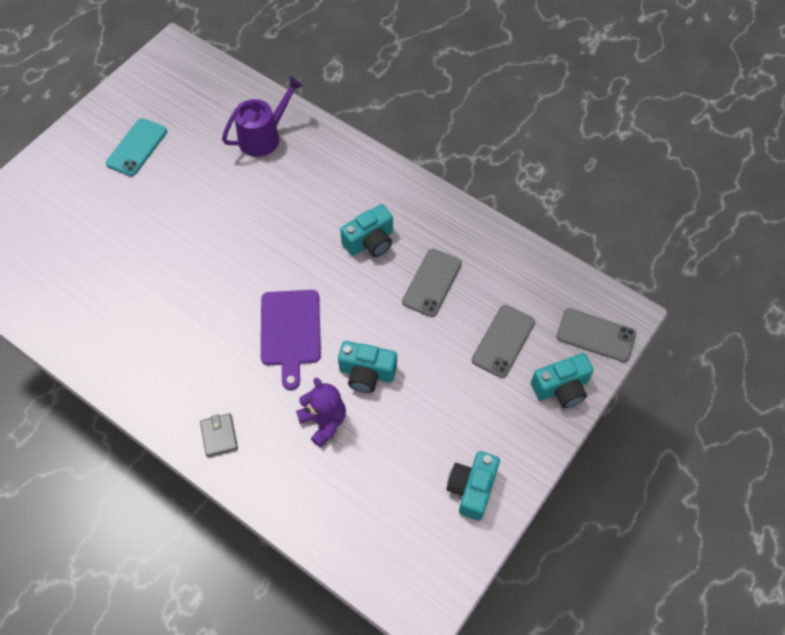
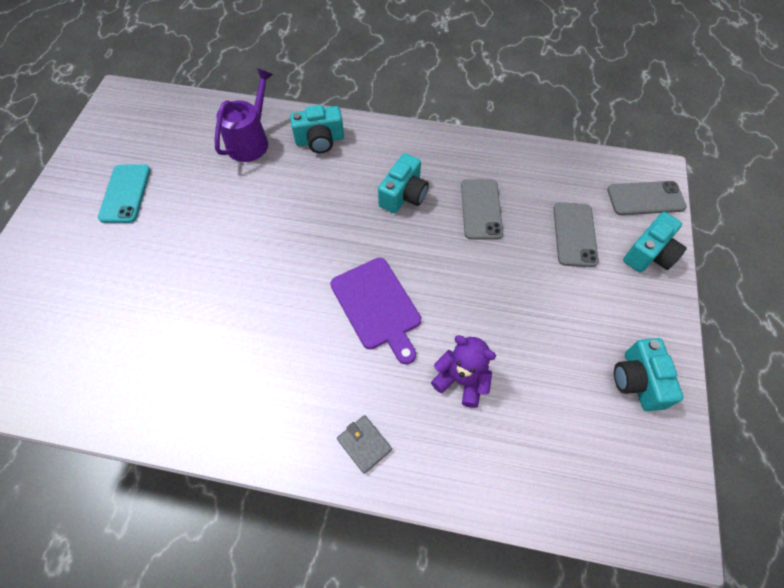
camera: 25 degrees left, 0 degrees up
turquoise camera [338,341,397,393] -> turquoise camera moved to [290,105,344,153]

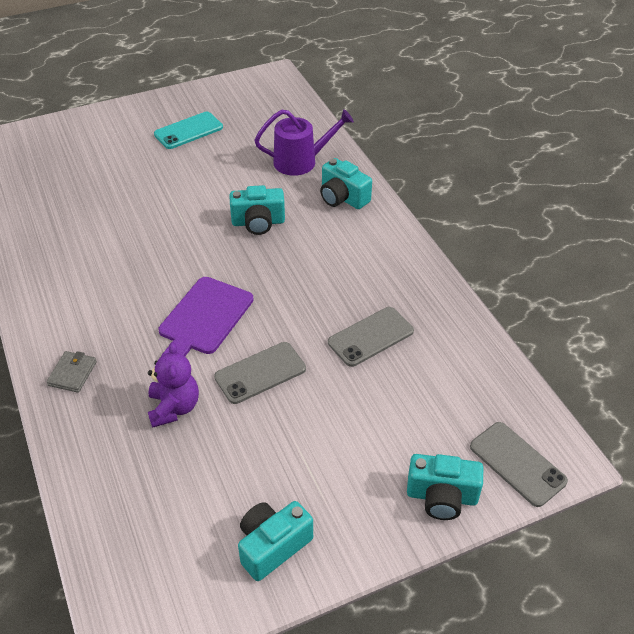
camera: 55 degrees right, 15 degrees down
turquoise camera [378,153,429,213] -> turquoise camera moved to [230,185,285,235]
grey phone [553,202,599,267] -> grey phone moved to [214,342,306,404]

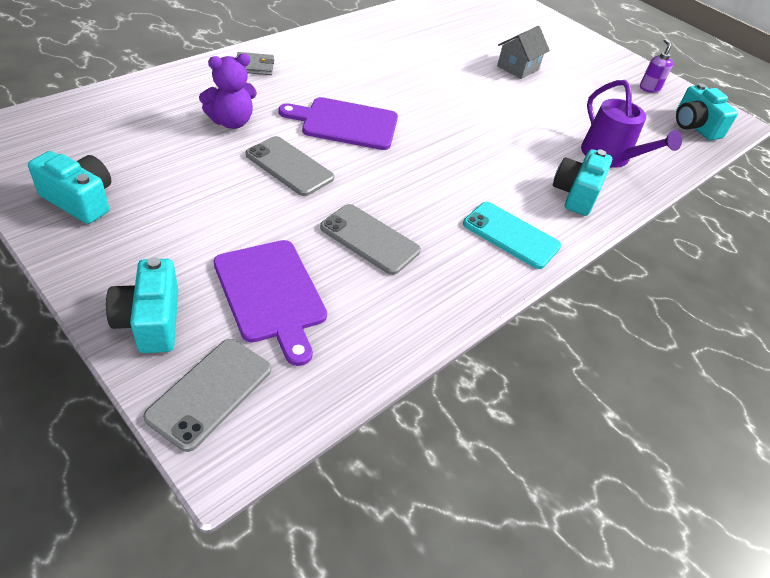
camera: 65 degrees right, 0 degrees up
turquoise phone [154,112,223,149] -> turquoise phone moved to [463,202,561,269]
turquoise camera [230,185,285,235] -> turquoise camera moved to [676,83,738,141]
none -> purple cutting board [213,240,327,366]
none -> grey house [497,26,550,79]
none -> purple soap dispenser [640,39,673,93]

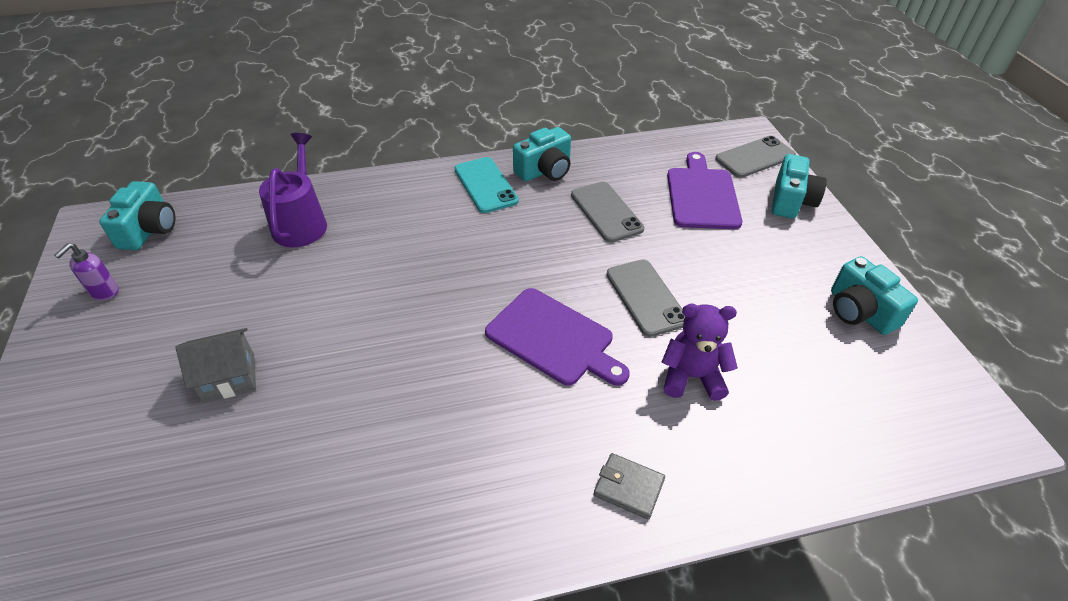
camera: 145 degrees left, 0 degrees up
turquoise camera [553,149,612,216] -> turquoise camera moved to [513,127,571,181]

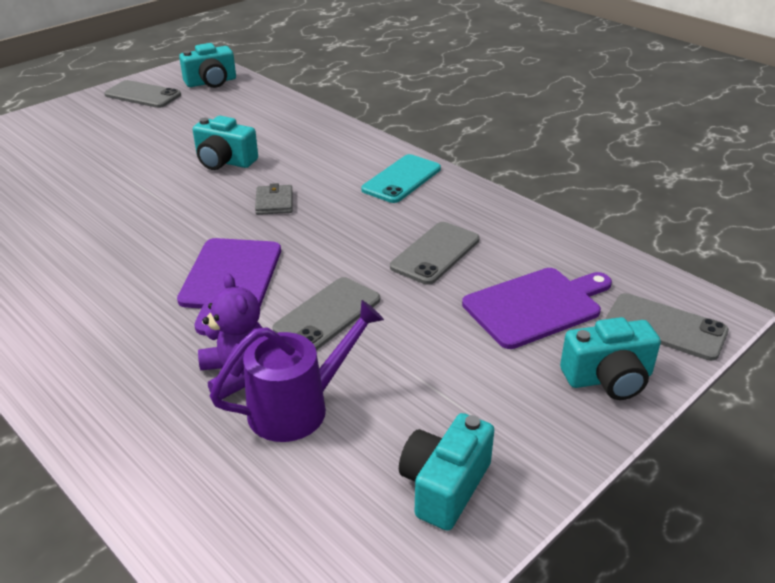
camera: 60 degrees right, 10 degrees down
purple soap dispenser [54,243,119,300] -> grey phone [104,80,181,108]
grey house [176,328,256,403] -> none
purple watering can [259,133,327,247] -> purple watering can moved to [210,300,384,442]
turquoise camera [513,127,571,181] -> turquoise camera moved to [193,116,258,170]
grey wallet [594,453,665,520] -> grey wallet moved to [255,183,293,215]

